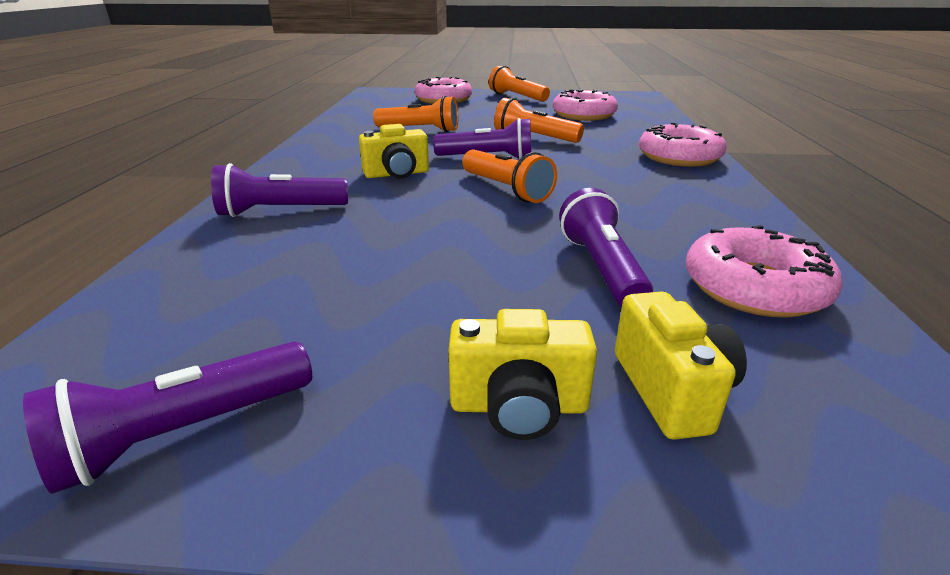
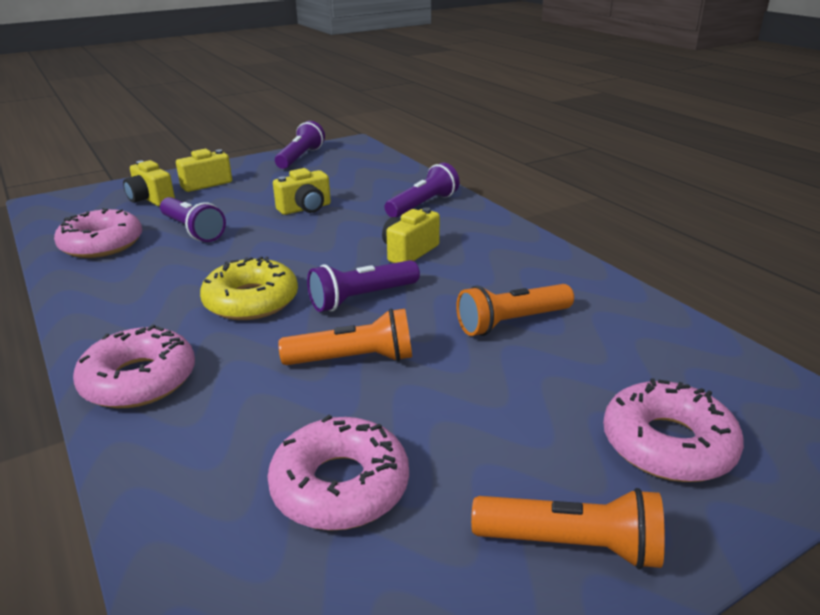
camera: 145 degrees right, 0 degrees up
orange flashlight [462,149,557,203] -> none
none -> yellow donut [200,256,298,320]
none -> yellow camera [273,168,331,215]

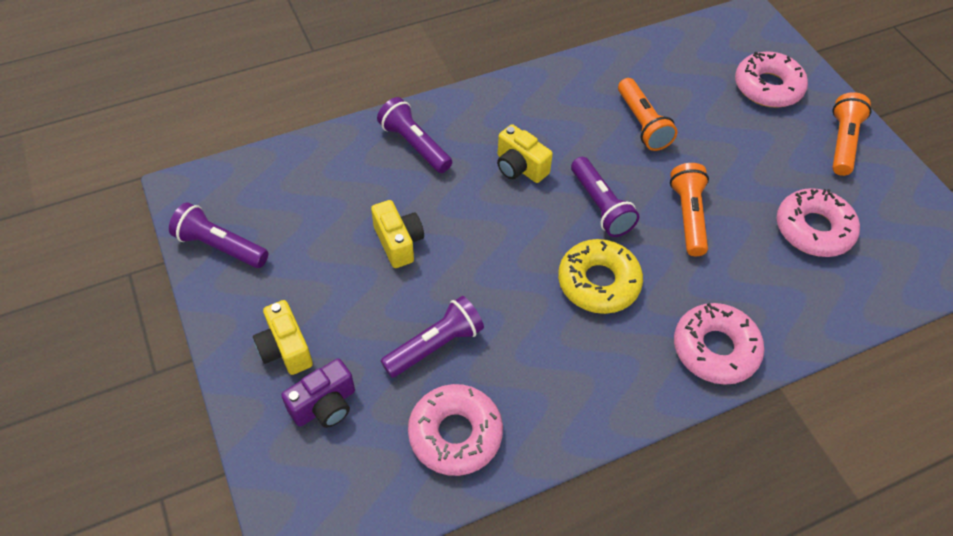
camera: 85 degrees left, 25 degrees up
yellow camera [123,160,175,206] -> purple camera [281,358,355,428]

